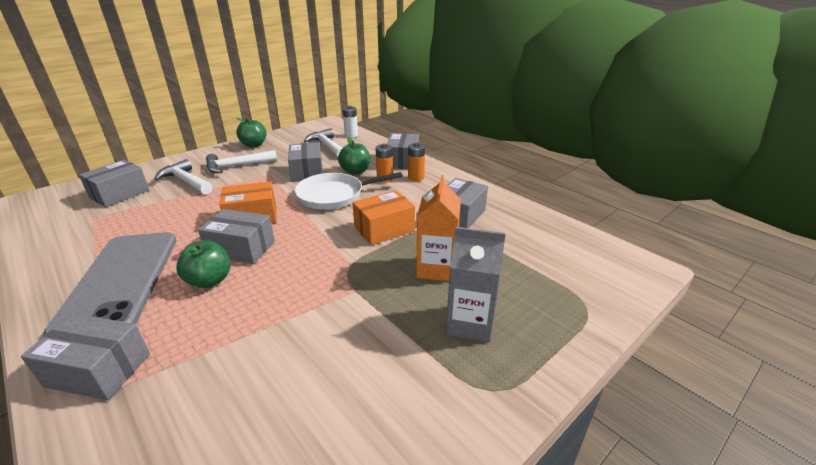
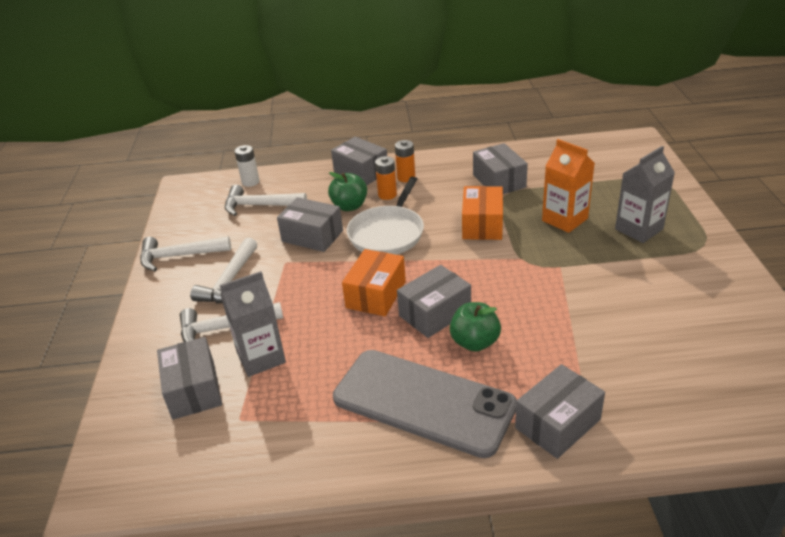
camera: 50 degrees left, 5 degrees up
green apple [236,118,267,148] -> white hammer [140,236,231,271]
none -> grey carton [220,271,286,377]

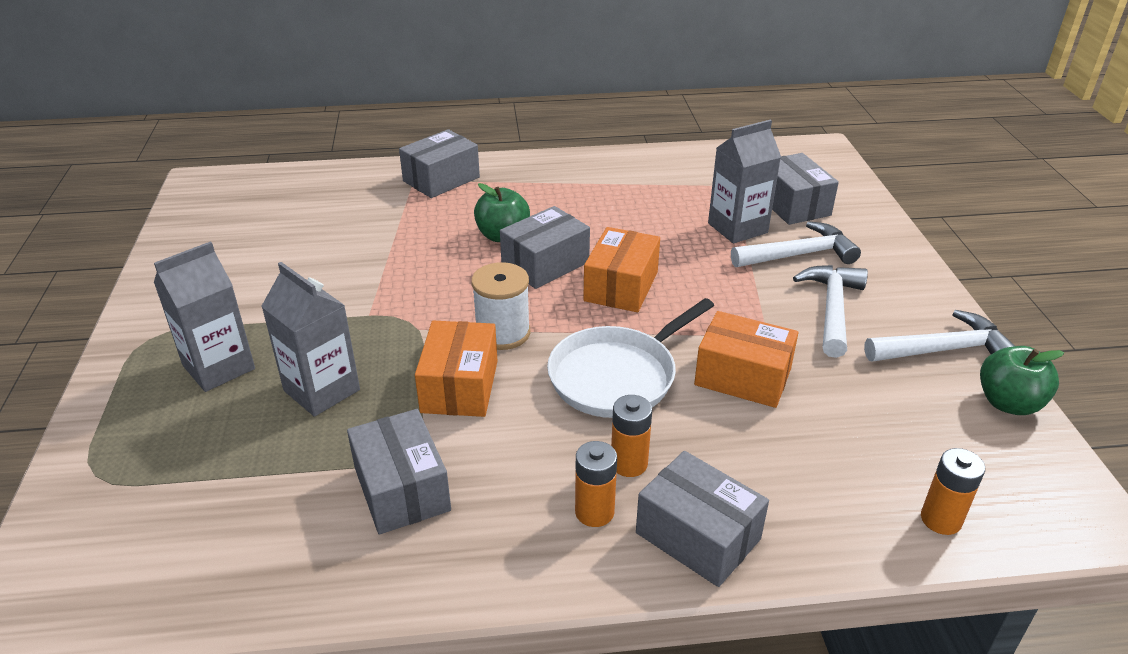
camera: 175 degrees right, 0 degrees up
white hammer [225,185,307,216] -> none
white battery [235,145,260,187] -> orange battery [921,448,985,535]
grey box [277,197,343,252] -> orange box [694,311,798,408]
green apple [328,172,367,211] -> green apple moved to [980,346,1064,415]
grey phone [333,350,517,458] -> none
white pan [347,177,424,255] -> white pan turned 150 degrees counterclockwise [547,298,714,418]
orange carton [542,139,595,233] -> grey carton [261,262,360,417]
none -> white spool [471,262,531,350]

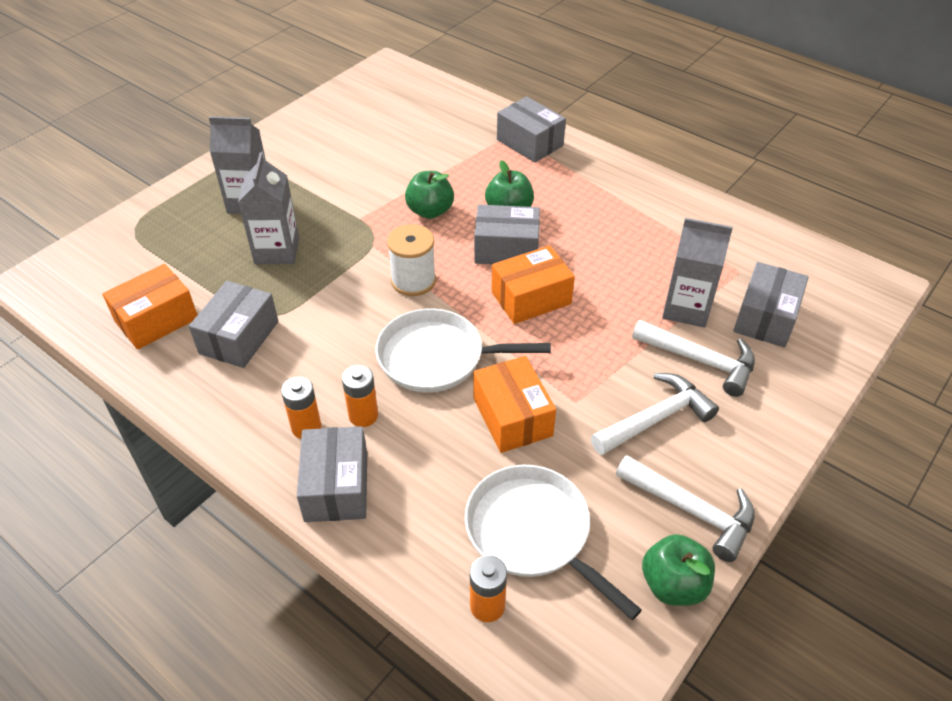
camera: 45 degrees right, 10 degrees up
grey box [399,129,480,198] -> grey box turned 45 degrees clockwise [497,97,566,163]
orange box [415,321,497,417] -> orange box moved to [102,264,197,350]
none -> green apple [405,171,454,219]
none -> white pan [465,465,642,620]

